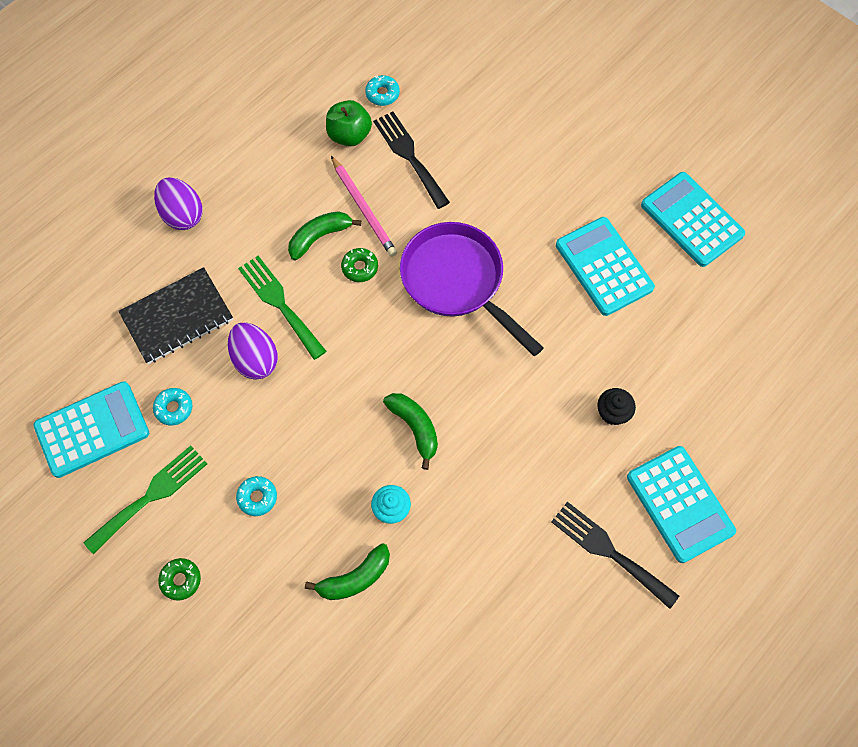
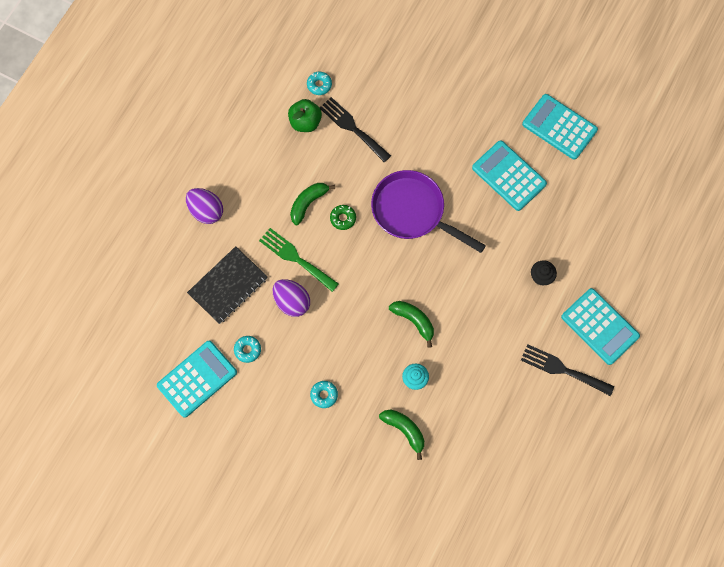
camera: 15 degrees left, 5 degrees up
green fork [83,445,207,554] -> none
green donut [158,558,201,601] -> none
green banana [305,543,390,600] -> green banana turned 90 degrees counterclockwise [379,409,424,460]
pink pencil [331,156,397,257] -> none

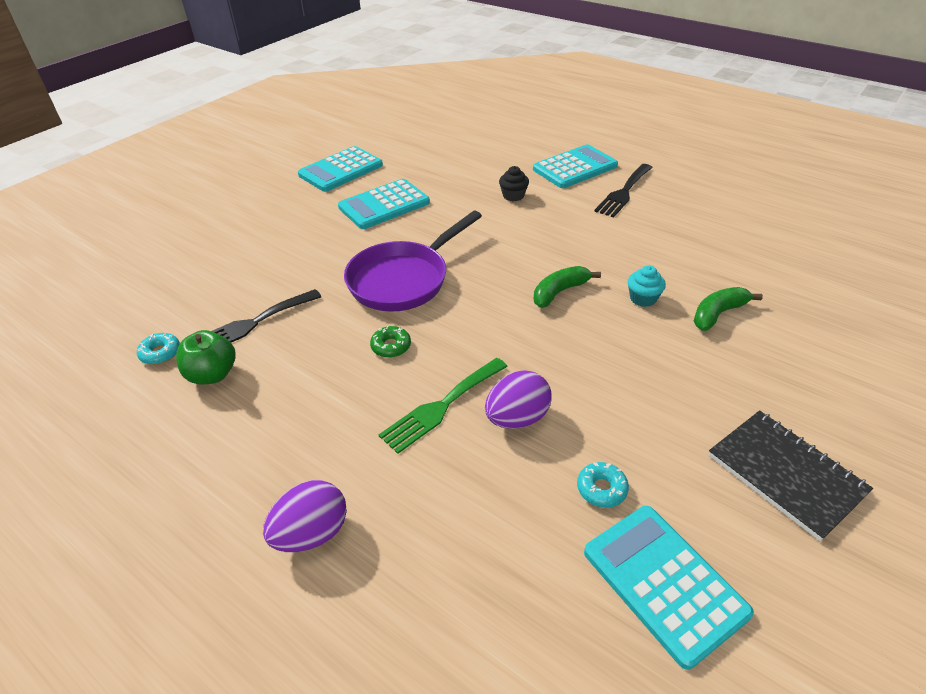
camera: 80 degrees left, 30 degrees down
black notebook [187,246,268,324] -> black notebook moved to [709,410,873,541]
green banana [290,183,335,225] -> none
turquoise donut [310,381,338,408] -> none

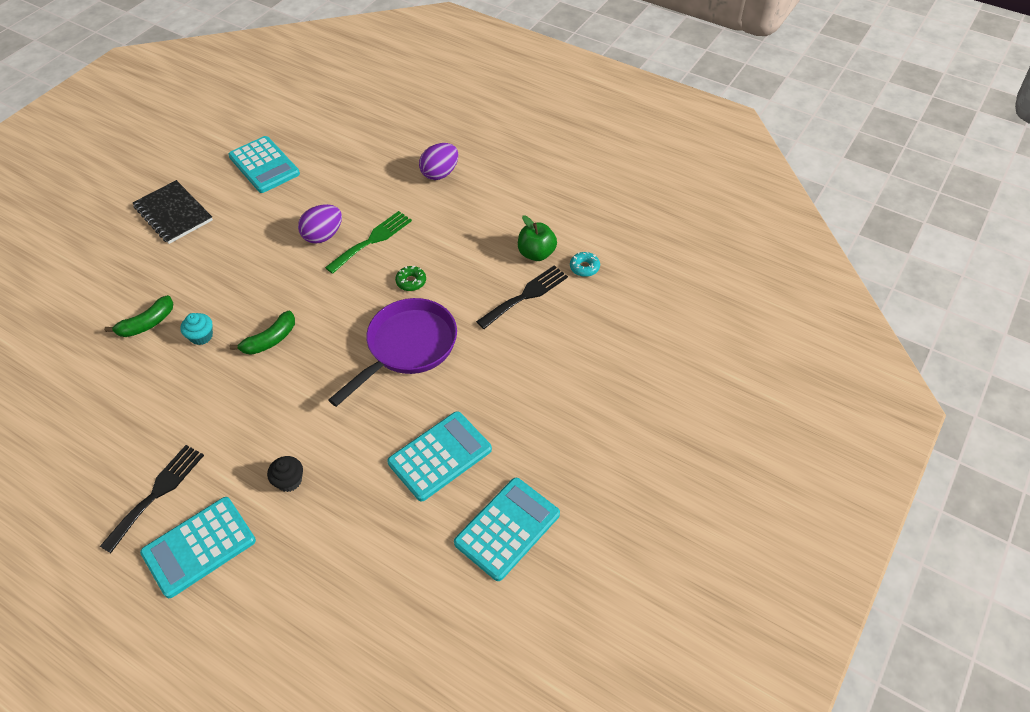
camera: 175 degrees right, 10 degrees up
turquoise donut [577,462,629,508] -> none

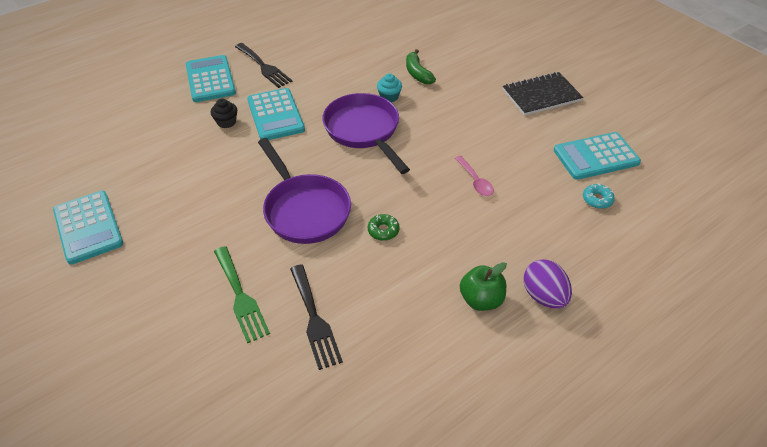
camera: 110 degrees right, 5 degrees down
green banana [230,311,295,355] -> purple pan [322,93,410,174]
purple egg [298,204,342,244] -> pink spoon [455,156,494,196]
green fork [325,211,412,274] -> green fork moved to [214,246,270,343]
turquoise calculator [387,411,492,501] -> turquoise calculator moved to [247,88,305,140]
green apple [518,215,557,261] -> green apple moved to [460,262,507,311]
turquoise donut [570,252,600,277] -> turquoise donut moved to [583,183,615,209]

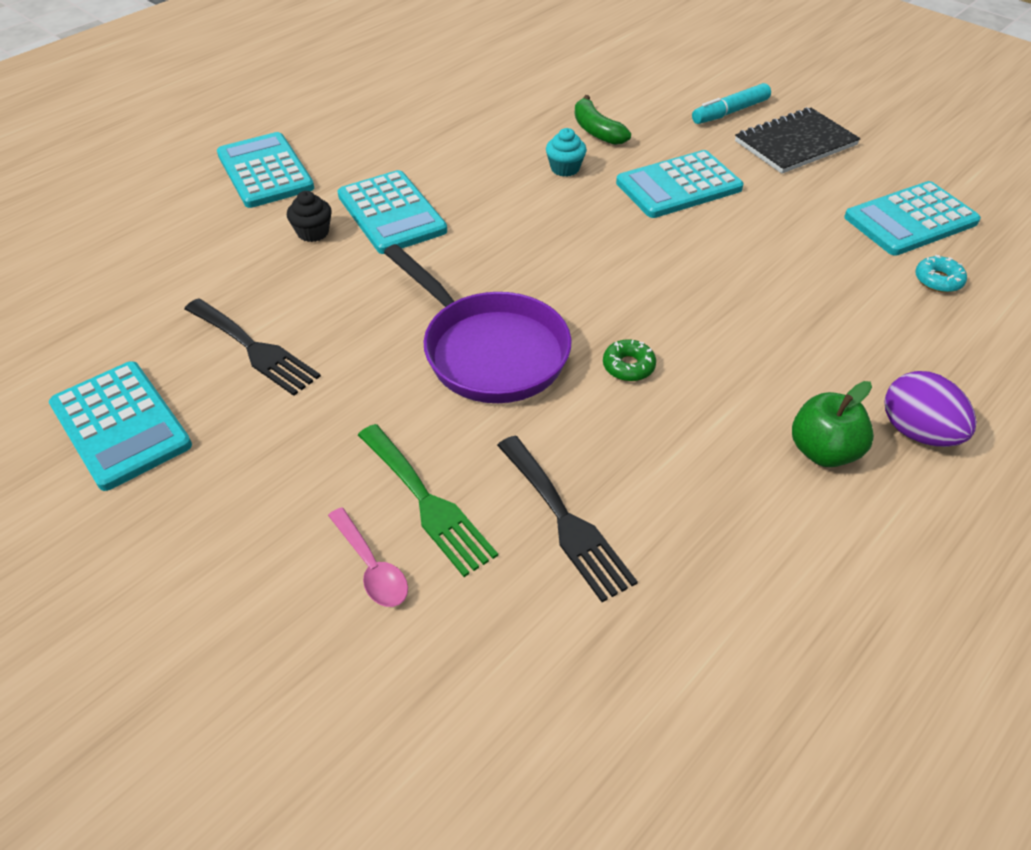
camera: 10 degrees left, 0 degrees up
black fork [235,43,292,88] -> black fork moved to [184,298,321,396]
purple pan [322,93,410,174] -> none
pink spoon [455,156,494,196] -> pink spoon moved to [328,507,408,607]
none -> turquoise calculator [616,150,743,218]
none -> turquoise marker [692,83,771,124]

